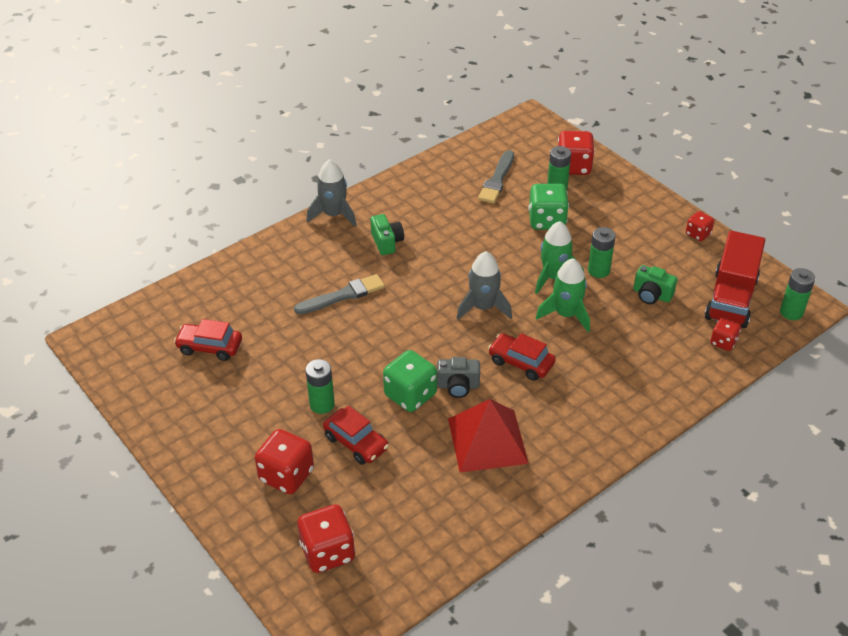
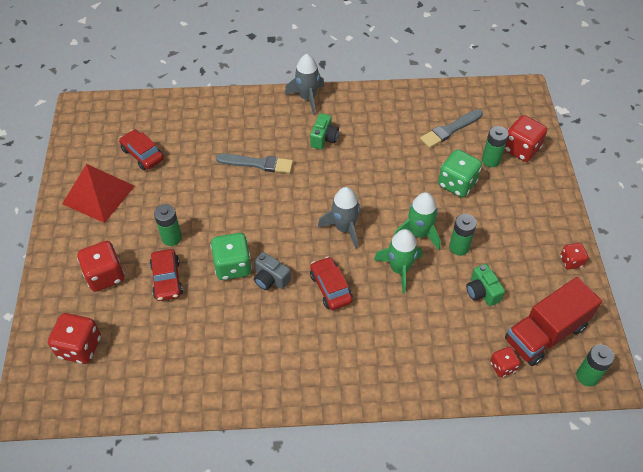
camera: 35 degrees right, 10 degrees up
red pyramid [448,399,529,473] -> red pyramid moved to [62,164,135,223]

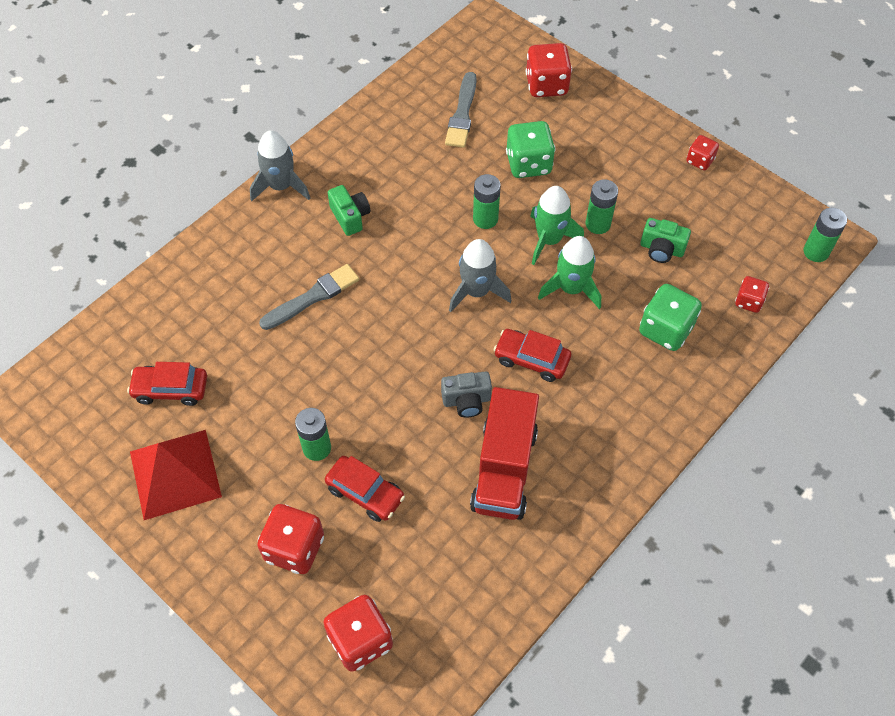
camera: 45 degrees left, 5 degrees up
green dice [211,233,252,280] -> green dice moved to [639,284,702,351]
green battery [482,126,509,167] -> green battery moved to [473,174,501,229]
red truck [505,277,602,366] -> red truck moved to [470,387,539,520]

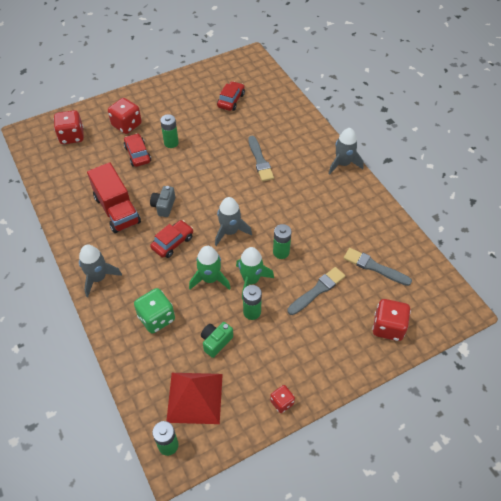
camera: 110 degrees right, 5 degrees down
red pyramid [130,430,222,520] -> red pyramid moved to [166,373,223,424]
red car [325,456,405,522] -> red car turned 105 degrees clockwise [124,133,151,167]
green camera [327,185,370,236] -> none
red truck [470,387,539,520] -> red truck turned 150 degrees counterclockwise [87,162,141,233]
green dice [506,121,555,178] -> grey brush [287,267,345,315]
red dice [735,276,769,313] -> none
none -> grey rocket [79,245,122,297]

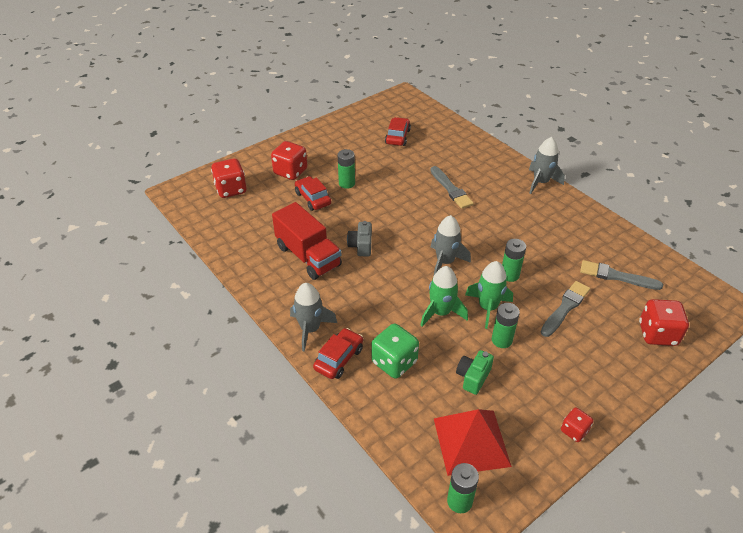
camera: 10 degrees left, 10 degrees down
red car [150,220,193,258] -> red car moved to [313,328,363,379]

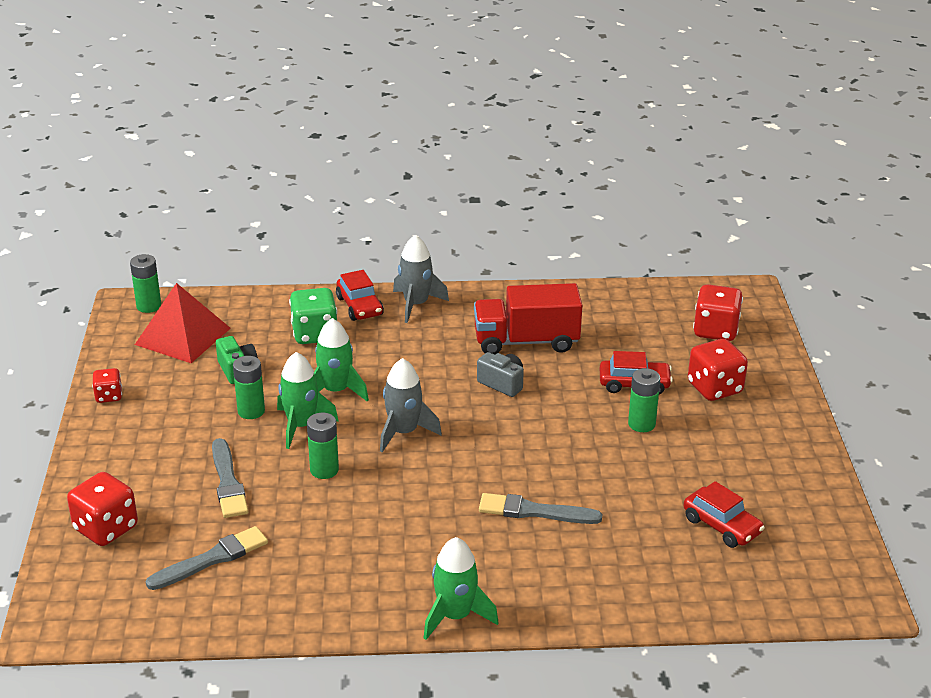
camera: 125 degrees right, 10 degrees down
grey rocket [529,137,565,194] -> green rocket [424,537,499,640]

